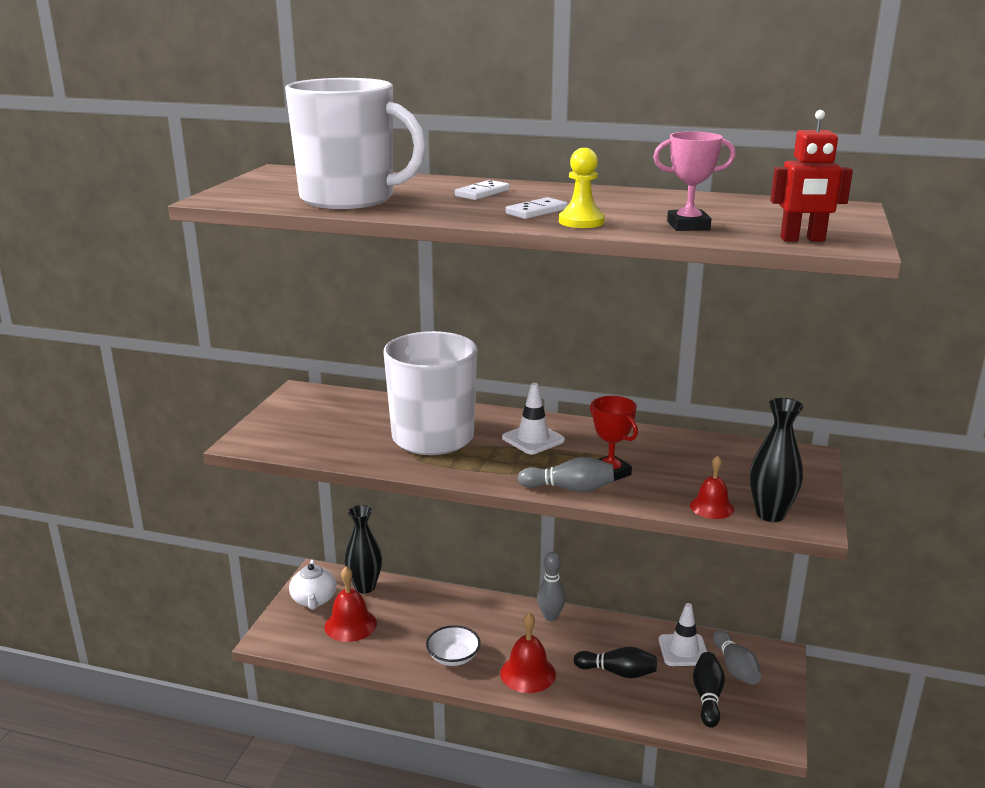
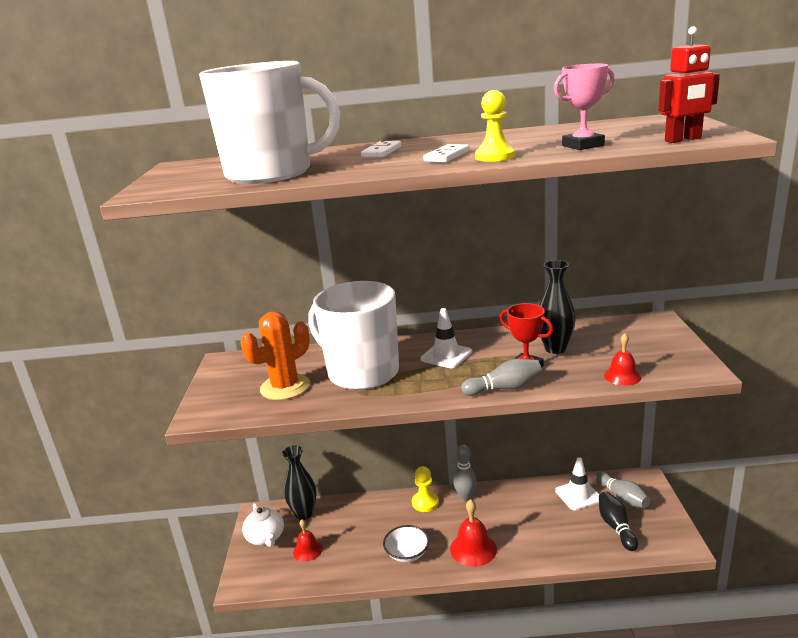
camera: 15 degrees left, 0 degrees up
red bell [325,566,377,642] -> red bell [293,519,323,562], size x0.66
black bowling pin [574,647,657,678] -> none
black vase [749,398,803,522] -> black vase moved to [539,260,576,354]
none -> orange cactus [240,311,310,400]
none -> yellow pawn [412,466,439,512]

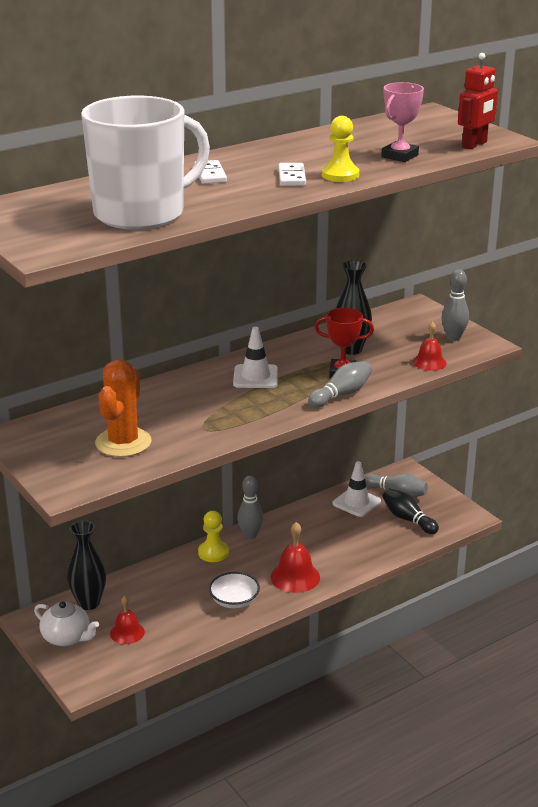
camera: 35 degrees left, 5 degrees up
white mug [308,281,399,390] -> none
none -> grey bowling pin [441,270,469,341]

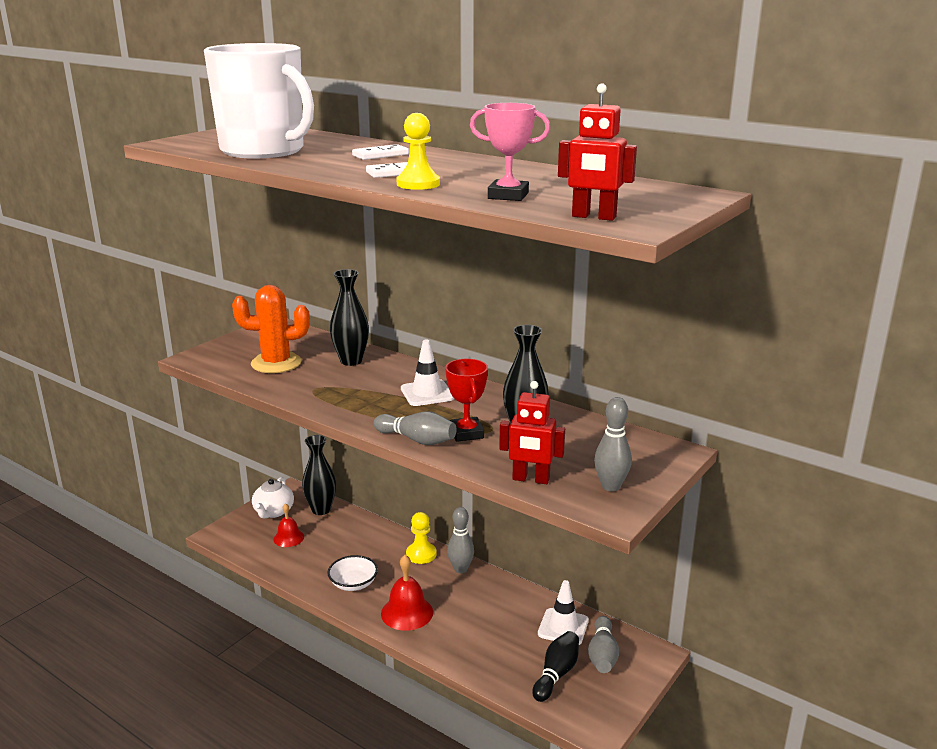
camera: 70 degrees right, 5 degrees down
red bell [413,321,447,371] -> red robot [499,381,565,484]
none -> black vase [330,269,369,366]

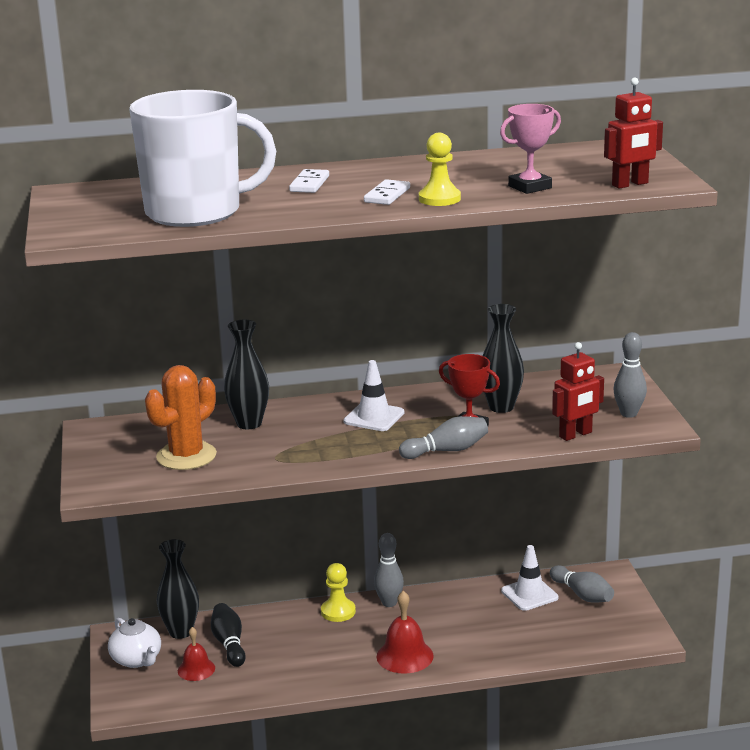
camera: 45 degrees left, 0 degrees up
white bowl [327,555,378,591] -> none
black bowling pin [532,631,579,702] -> black bowling pin moved to [211,603,246,667]

